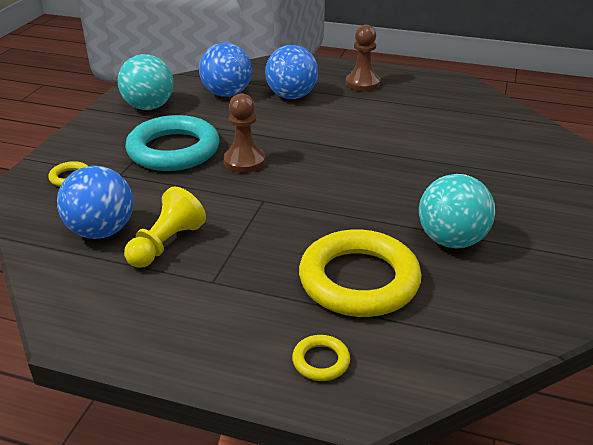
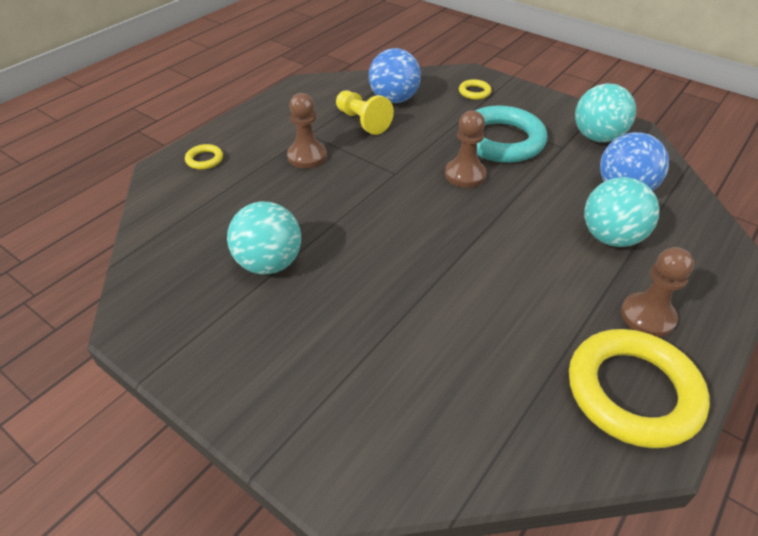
camera: 110 degrees right, 10 degrees up
blue ball [265,45,318,99] -> turquoise ball [584,177,660,247]
yellow ring [299,229,421,317] -> yellow ring moved to [569,329,710,448]
none -> brown pawn [287,93,327,168]

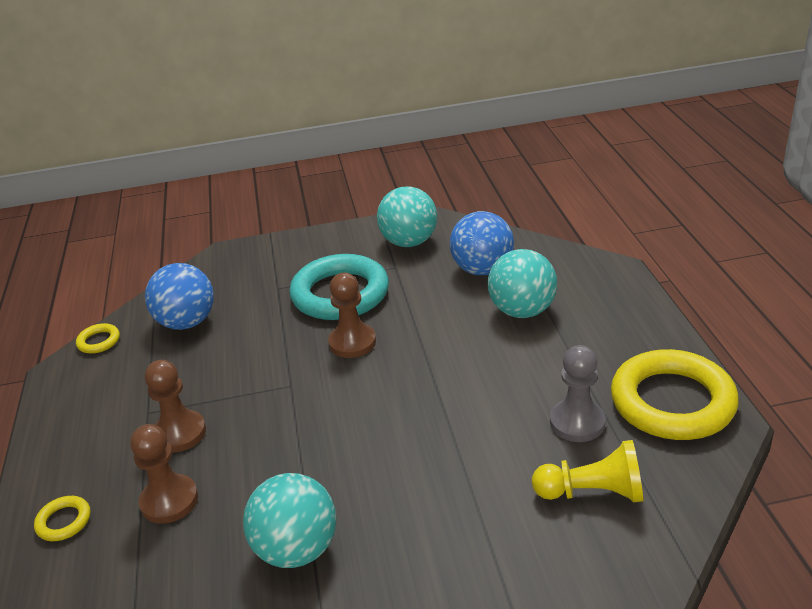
camera: 45 degrees left, 10 degrees down
yellow pawn [336,91,394,135] -> yellow pawn moved to [532,440,643,503]
yellow ring [459,79,491,100] -> yellow ring moved to [76,323,120,354]
brown pawn [621,247,694,337] -> brown pawn moved to [130,424,198,524]
none -> grey pawn [550,345,606,442]

